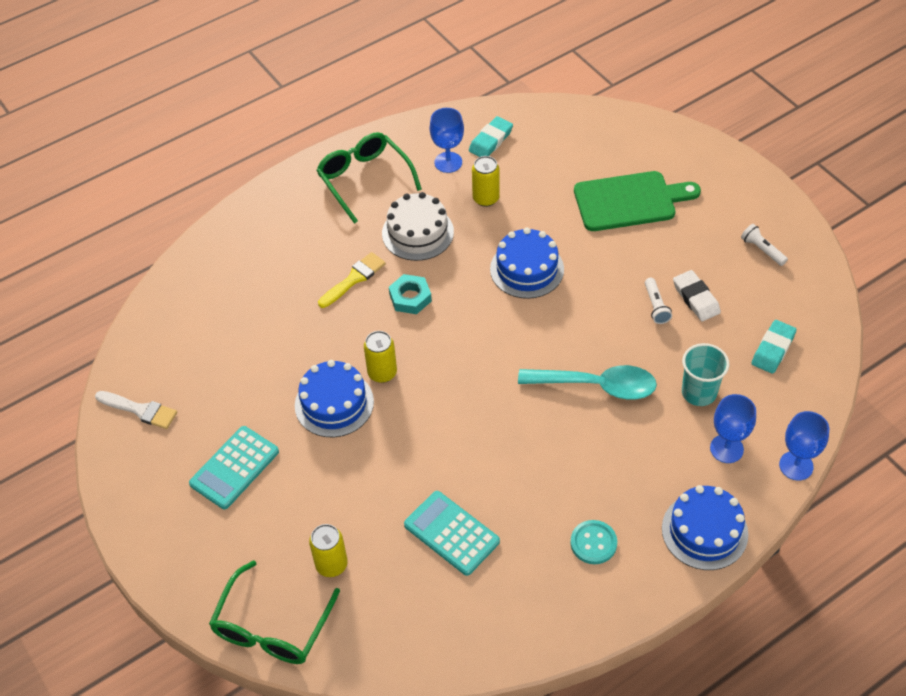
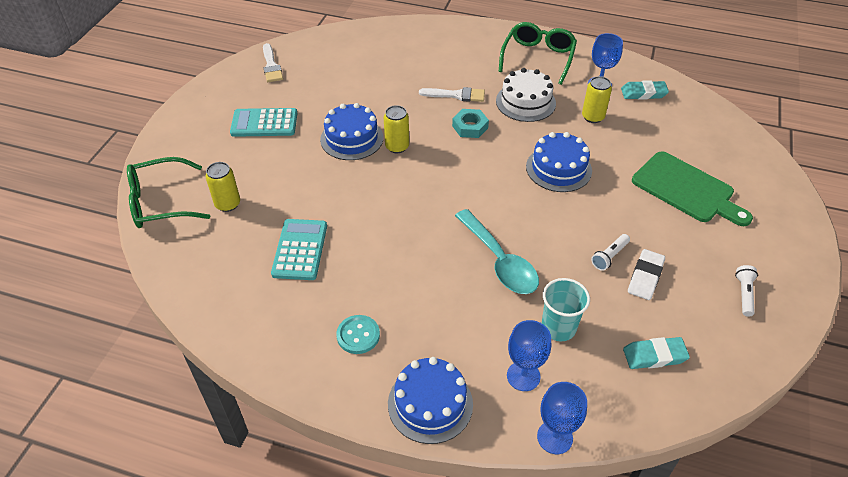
camera: 50 degrees right, 5 degrees down
yellow brush [318,252,386,308] -> white brush [419,87,485,102]

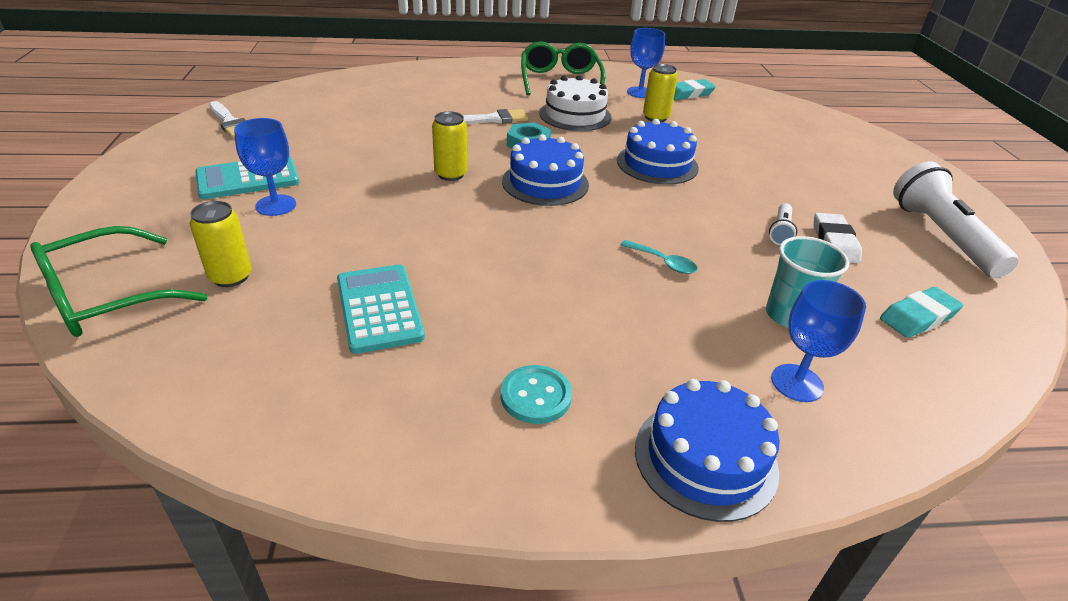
camera: 25 degrees left, 10 degrees down
blue cake [320,103,383,160] -> blue cake moved to [502,134,589,206]
turquoise spoon [455,209,539,294] -> turquoise spoon [620,240,697,274], size x0.47
blue goblet [537,382,587,454] -> blue goblet moved to [234,118,296,216]
green cutting board [632,151,753,226] -> none
white flashlight [735,265,758,317] -> white flashlight [893,161,1019,278], size x2.16

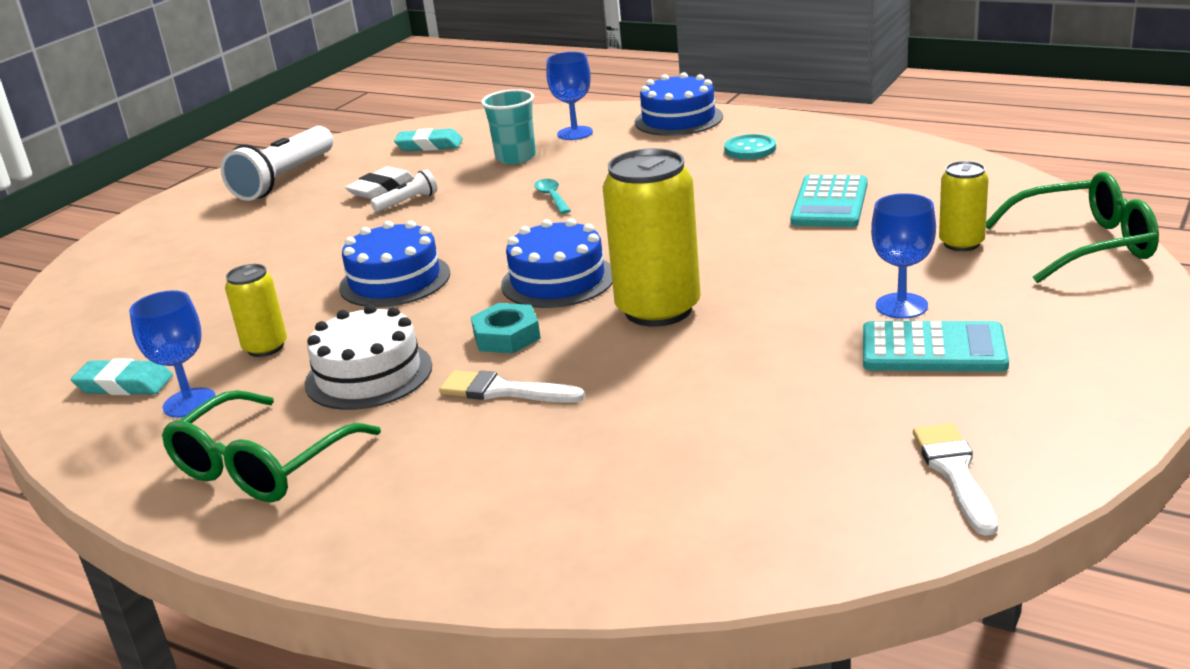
camera: 140 degrees left, 10 degrees down
yellow can [432,111,467,181] -> yellow can [603,148,701,327], size x1.86

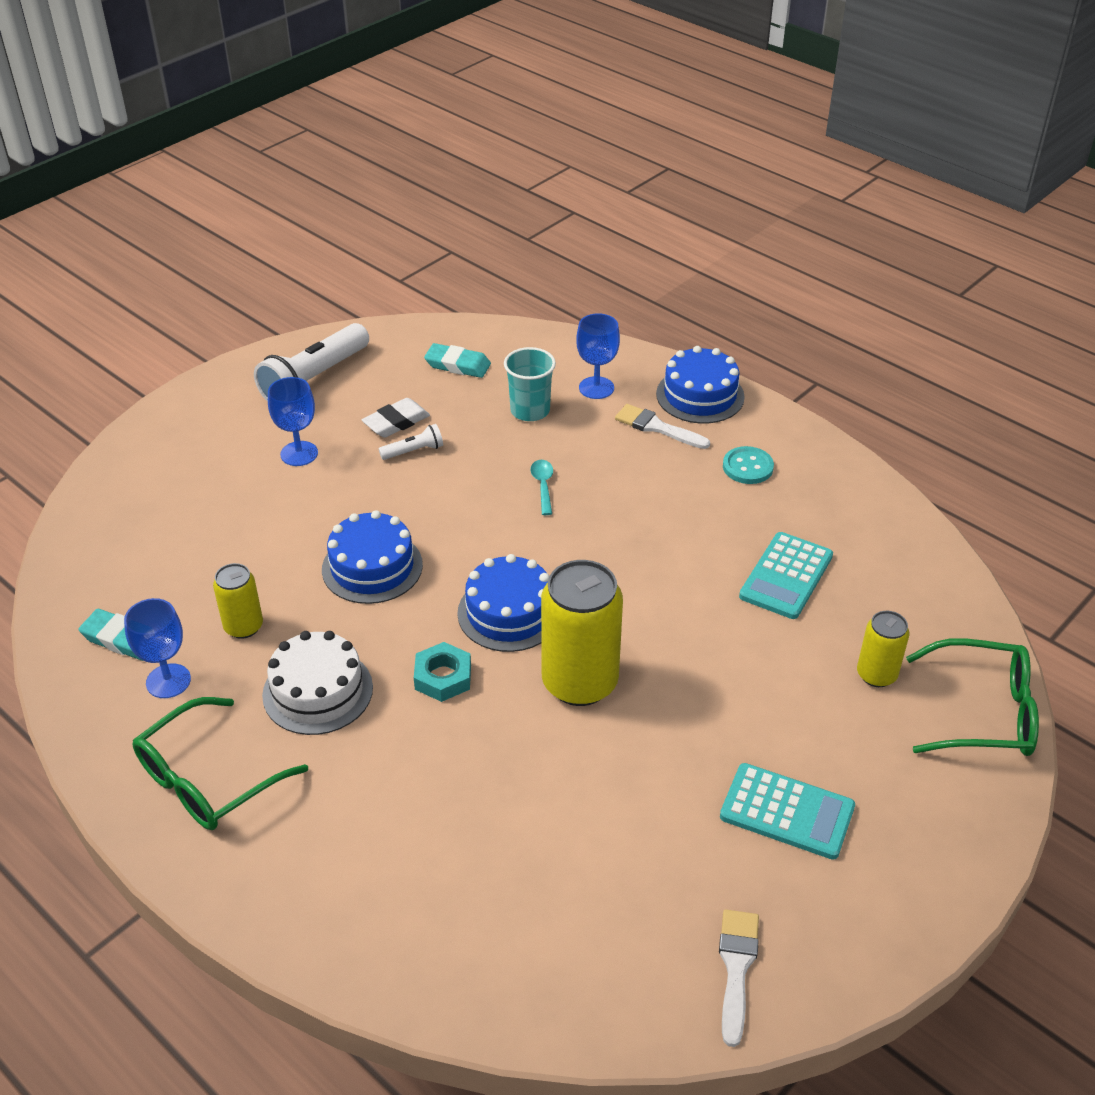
camera: 10 degrees right, 15 degrees up
white brush [439,370,585,403] -> white brush moved to [615,404,710,449]
blue goblet [871,193,936,319] -> blue goblet moved to [268,377,318,466]

